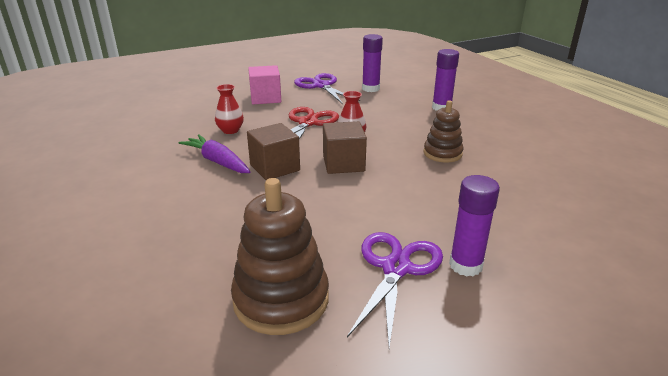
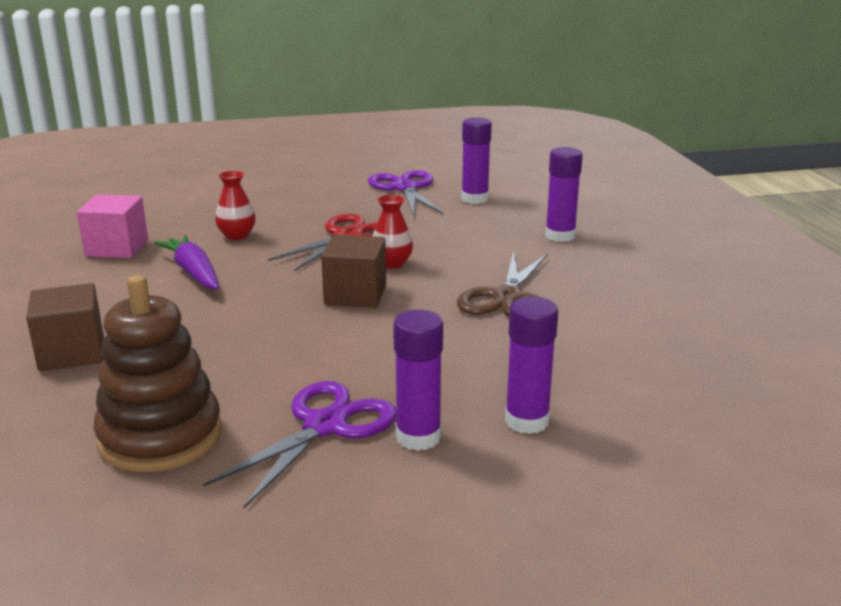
camera: 15 degrees right, 5 degrees down
brown cube [247,123,300,180] -> brown cube moved to [26,283,103,371]
pink cube [248,65,281,105] -> pink cube moved to [77,194,148,258]
brown stacking toy [423,100,464,162] -> brown scissors [457,251,548,317]
none -> purple glue stick [505,296,558,434]

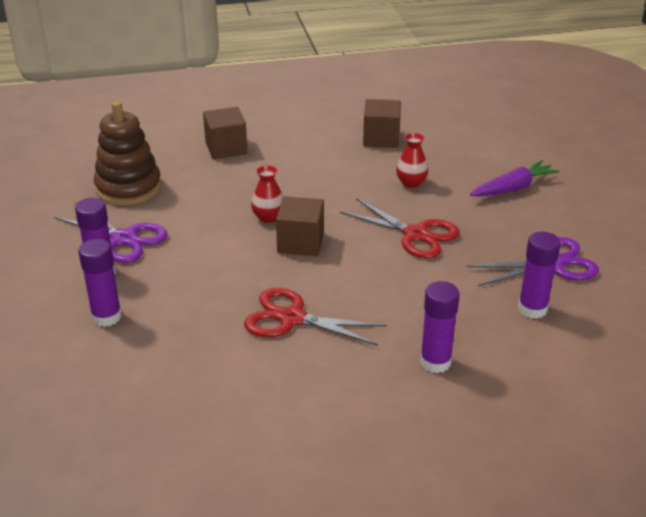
camera: 90 degrees right, 10 degrees up
pink cube [77,194,148,258] -> brown cube [363,99,401,148]
purple carrot [154,235,219,290] -> purple carrot moved to [470,160,560,196]
red vase [373,195,413,269] -> red vase moved to [251,165,283,223]
brown scissors [457,251,548,317] -> red scissors [244,288,387,346]

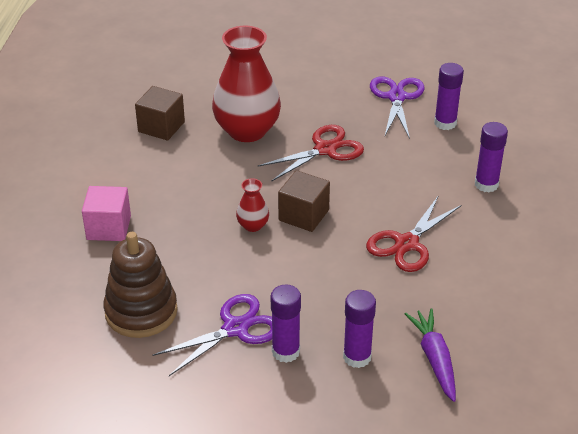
camera: 70 degrees left, 5 degrees up
brown cube [203,107,248,159] -> pink cube [82,186,131,241]
red vase [396,133,428,188] -> red vase [212,26,281,142], size x2.27
purple carrot [470,160,560,196] -> purple carrot moved to [405,308,456,402]

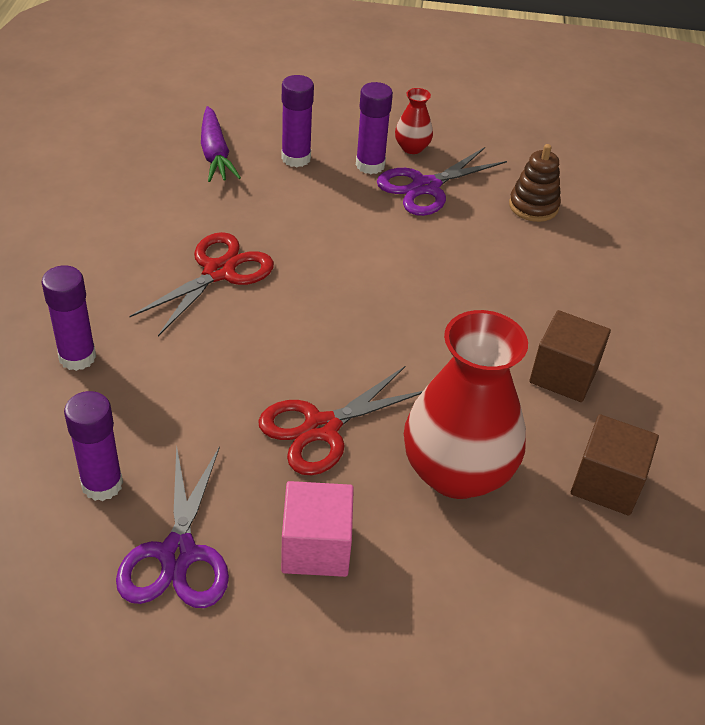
camera: 175 degrees right, 5 degrees up
pink cube [82,186,131,241] -> pink cube moved to [281,481,354,577]
brown stacking toy [104,232,178,338] -> brown stacking toy [509,144,561,222], size x0.62
red vase [236,178,269,232] -> red vase moved to [395,88,433,154]
brown cube [278,170,330,232] -> brown cube moved to [530,310,611,402]

